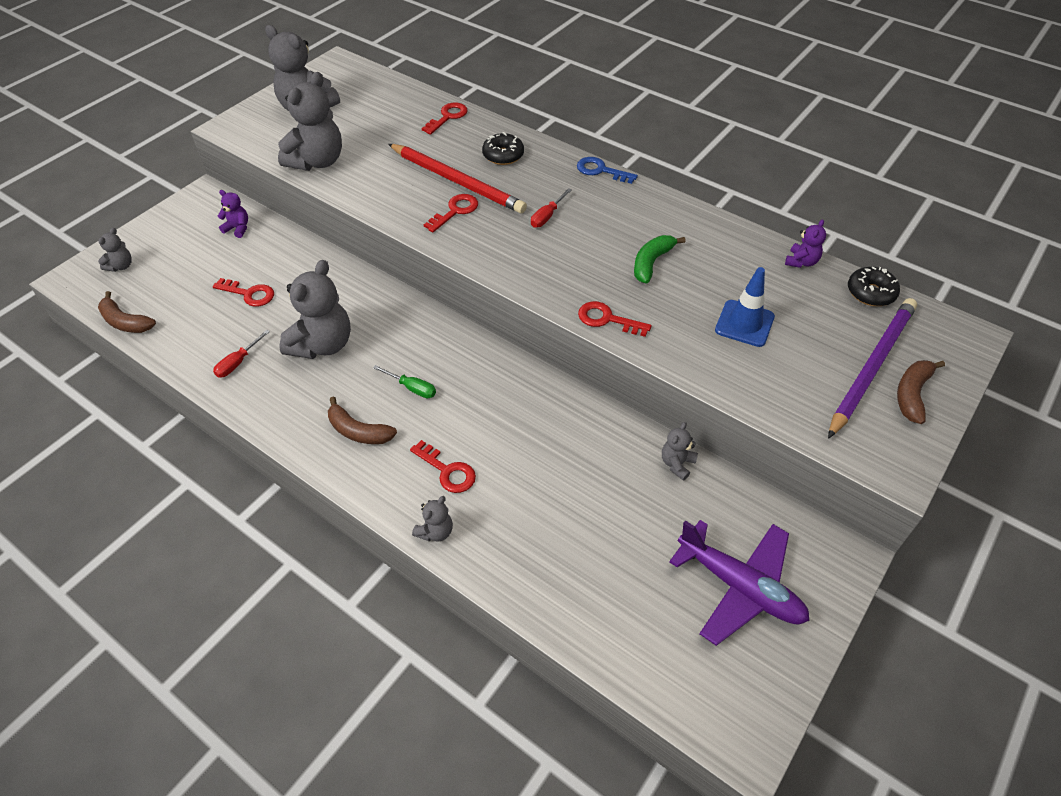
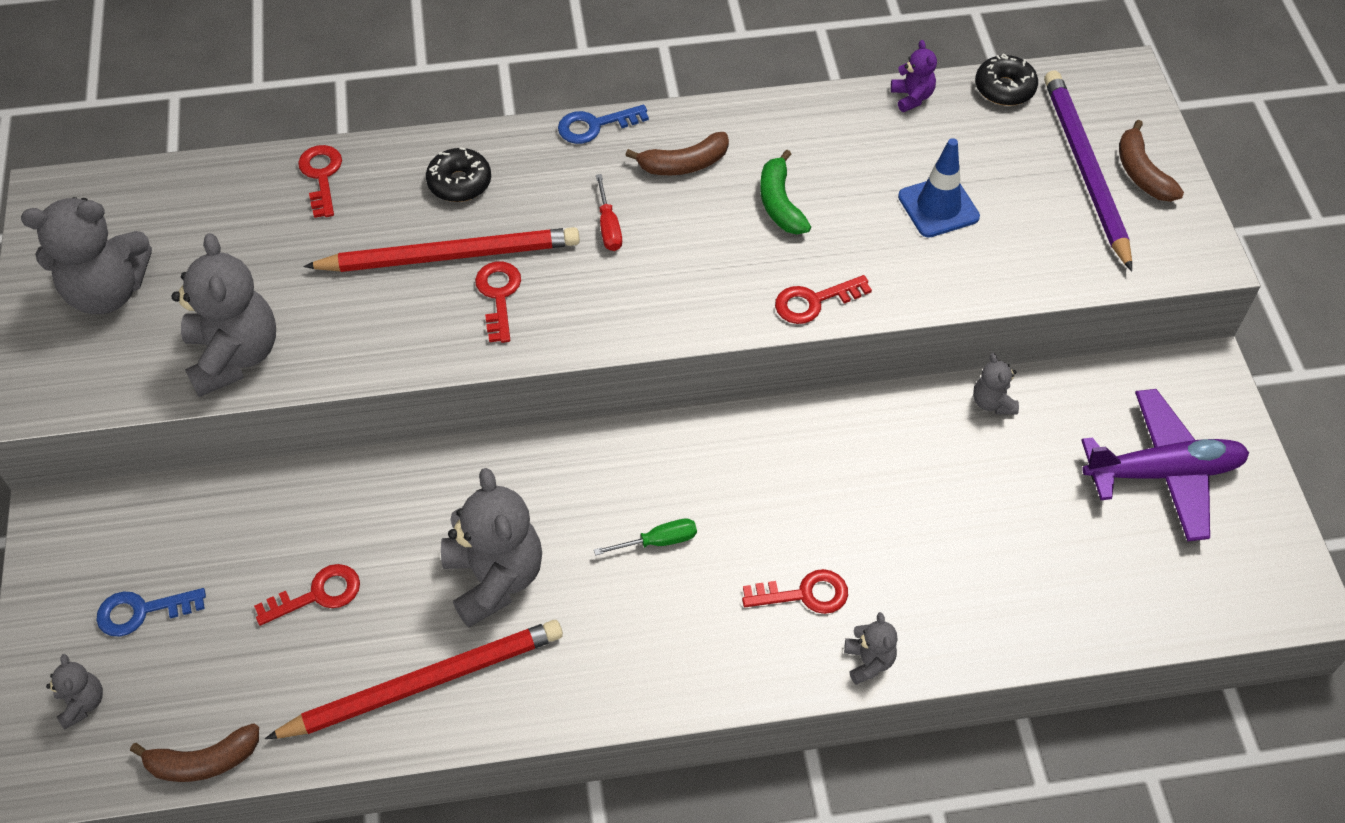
camera: 45 degrees left, 5 degrees up
red screwdriver [213,330,270,378] -> red pencil [265,620,563,739]
purple teddy bear [217,190,248,238] -> none
brown banana [328,396,397,444] -> brown banana moved to [625,132,729,175]
none -> blue key [96,588,206,637]

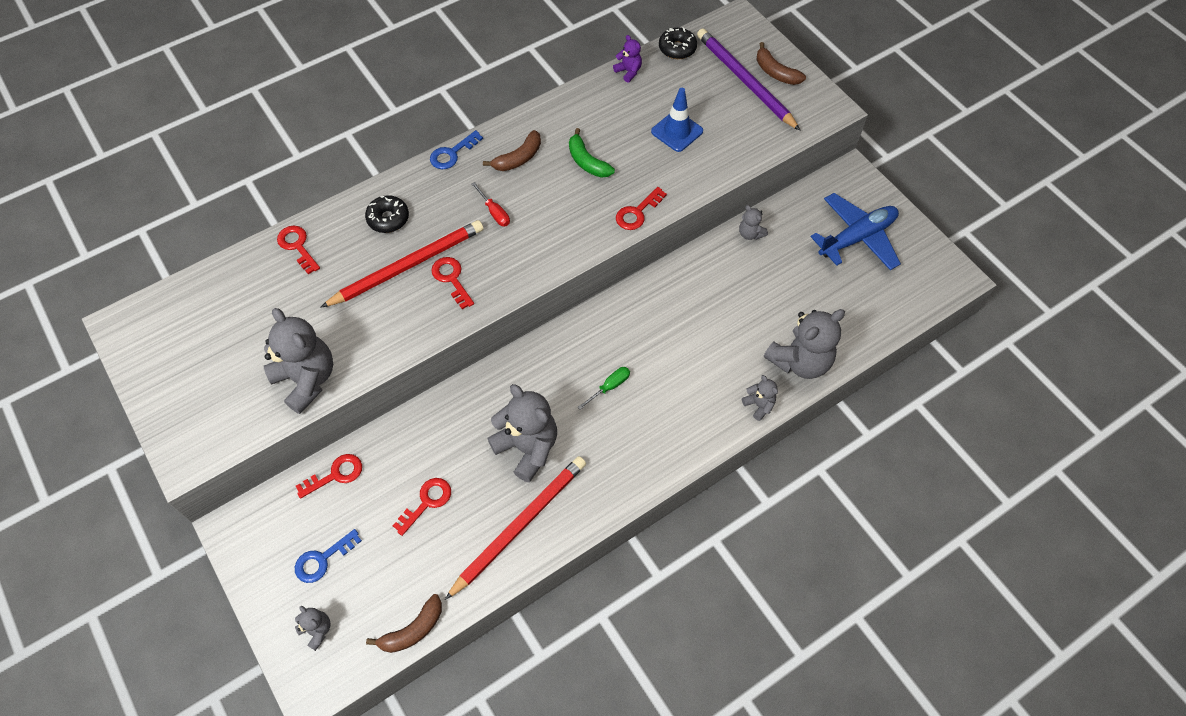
camera: 25 degrees left, 5 degrees up
grey teddy bear [21,197,152,314] -> grey teddy bear moved to [764,309,845,379]
red key [742,569,848,614] -> red key moved to [296,454,362,499]
purple plane [1081,389,1249,542] -> blue plane [810,193,901,270]

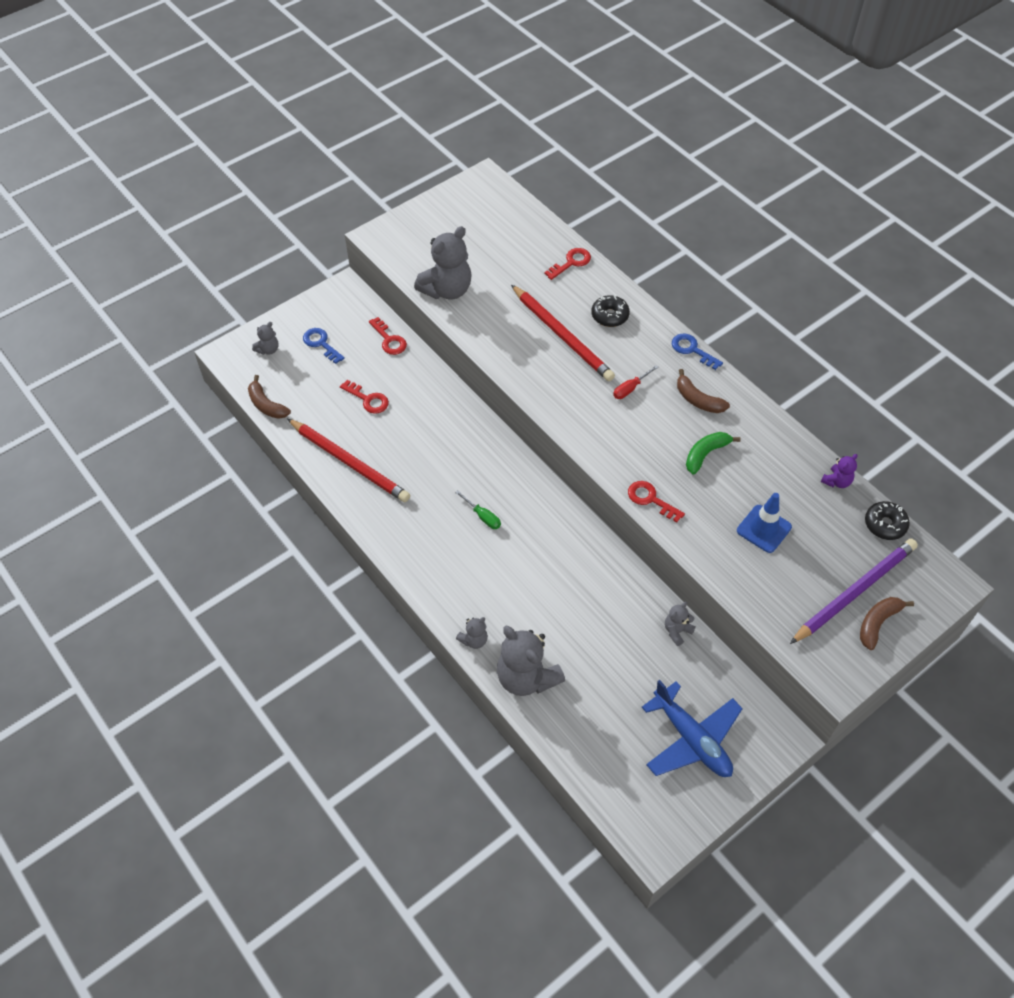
camera: 85 degrees right, 5 degrees down
red key [431,257,474,309] -> none
grey teddy bear [487,384,557,483] -> none

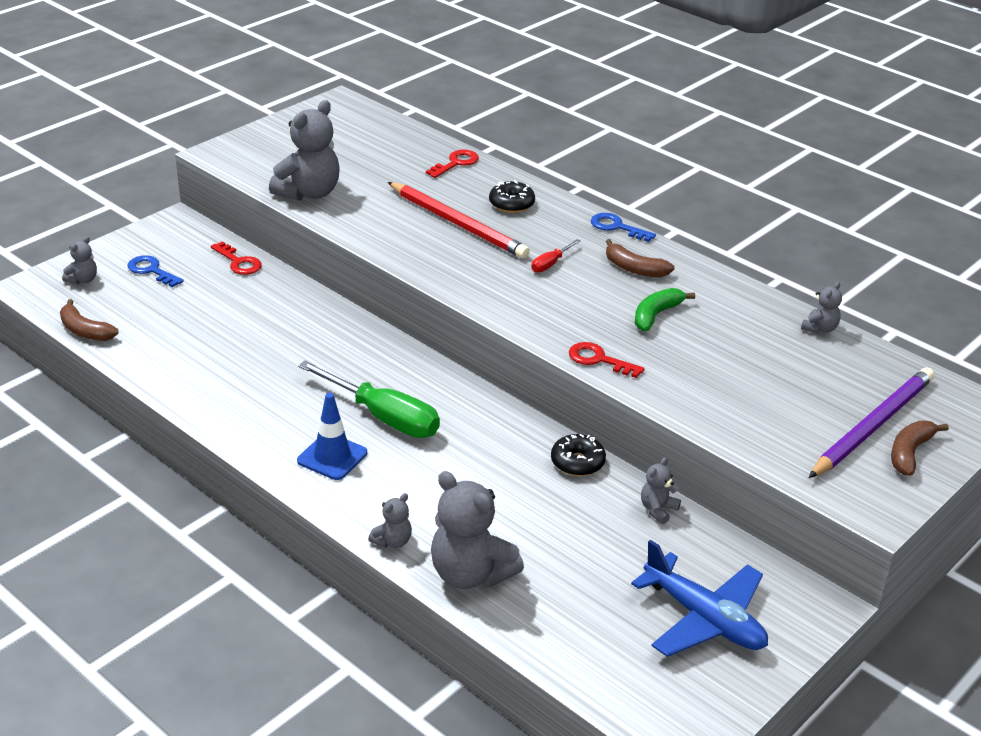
camera: 10 degrees left, 20 degrees down
red pencil [287,419,410,502] -> none
red key [340,380,389,414] -> none
green screwdriver [455,490,501,529] -> green screwdriver [298,361,440,438], size x2.19
blue traffic cone [737,493,792,553] -> blue traffic cone moved to [297,393,367,480]
purple teddy bear [821,454,857,488] -> grey teddy bear [801,282,842,333]
black donut [865,501,910,540] -> black donut moved to [551,434,606,476]

